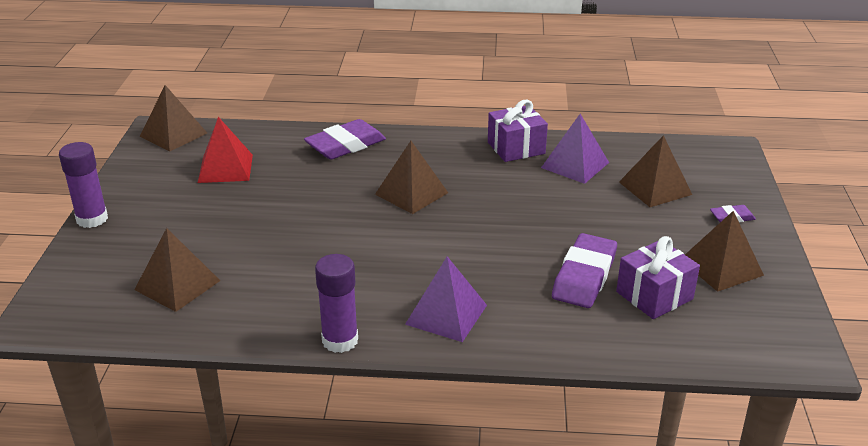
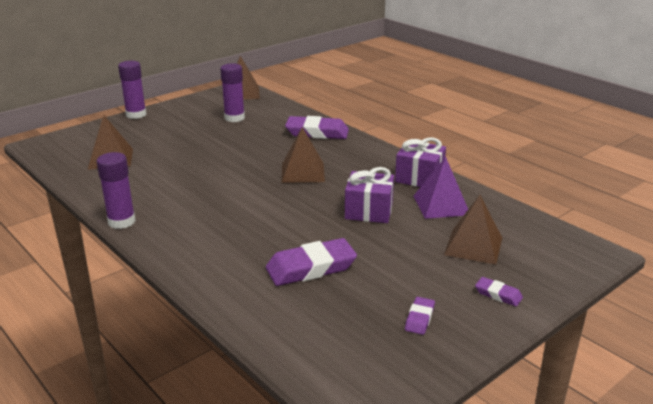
camera: 45 degrees right, 5 degrees down
red pyramid [198,117,253,183] -> purple glue stick [220,63,245,122]
purple pyramid [405,256,487,342] -> none
purple gift [616,236,700,319] -> purple gift moved to [345,167,394,223]
brown pyramid [685,211,764,292] -> purple eraser [405,297,435,335]

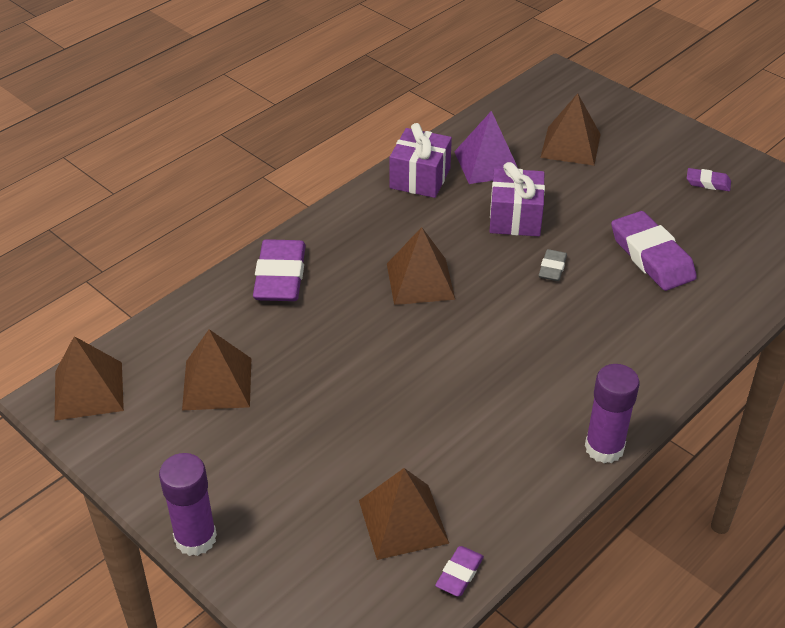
camera: 95 degrees left, 15 degrees up
purple glue stick [220,63,245,122] -> brown pyramid [182,329,251,411]
purple eraser [475,277,523,307] -> purple eraser moved to [435,546,484,597]
none -> grey eraser [539,249,567,281]

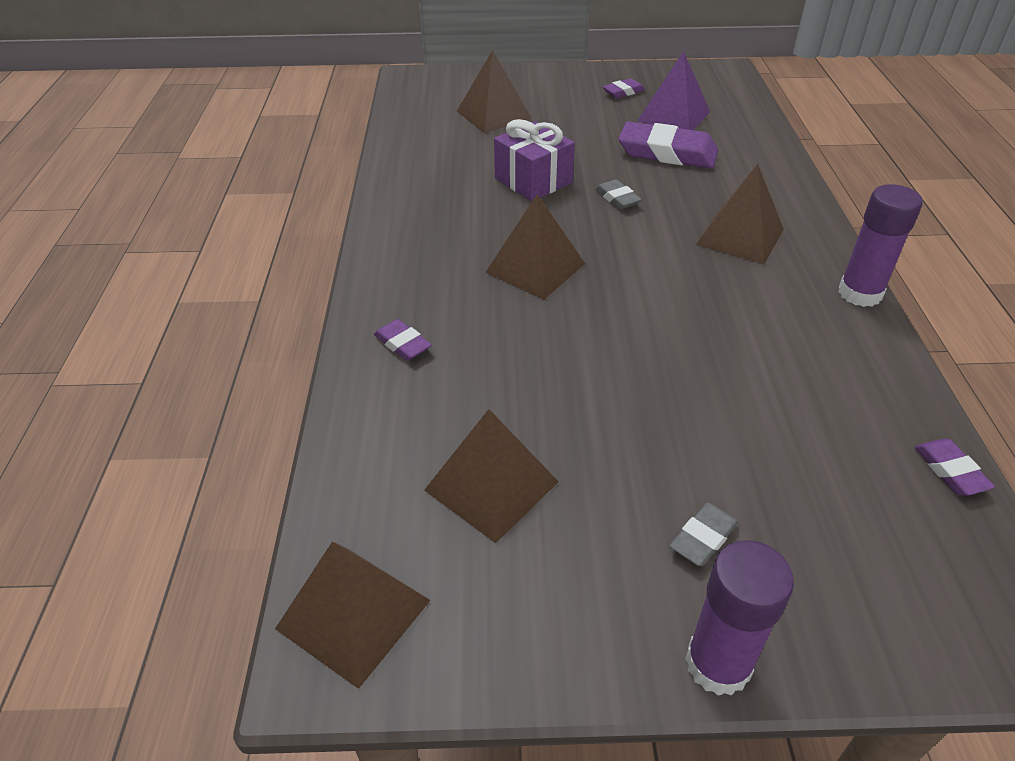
camera: 45 degrees left, 0 degrees up
purple eraser [253,239,306,301] -> purple eraser [374,319,432,361], size x0.49
brown pyramid [359,468,449,560] -> brown pyramid moved to [696,164,784,264]
purple gift [390,123,452,198] -> none
purple pyramid [454,111,518,184] -> purple pyramid moved to [637,51,710,130]
none -> grey eraser [670,503,739,566]

